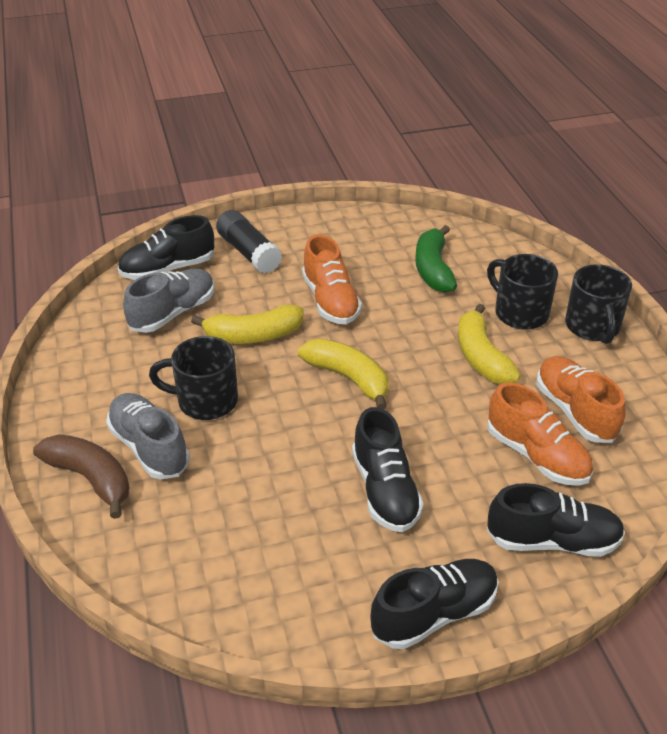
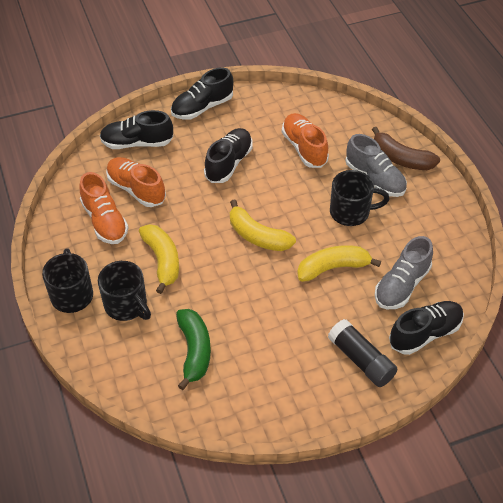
camera: 175 degrees right, 10 degrees up
orange shoe [302,235,362,324] -> orange shoe moved to [282,113,329,168]
black shoe [352,407,424,532] -> black shoe turned 45 degrees clockwise [204,128,253,183]

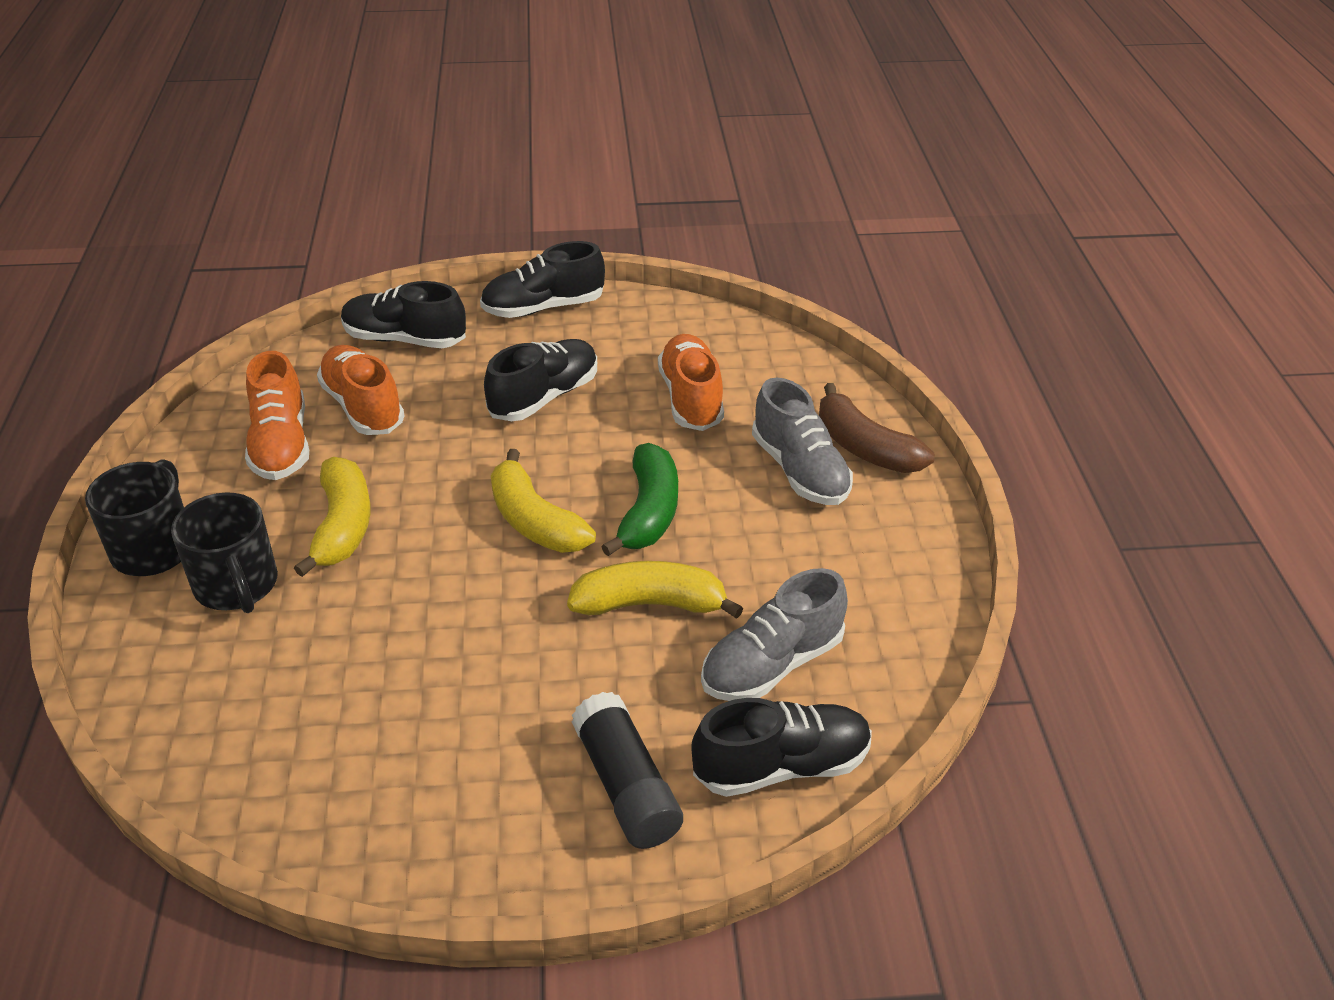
camera: 15 degrees right, 10 degrees down
green banana [176,309,211,390] -> green banana moved to [601,443,678,556]
black mug [330,170,390,226] -> none

